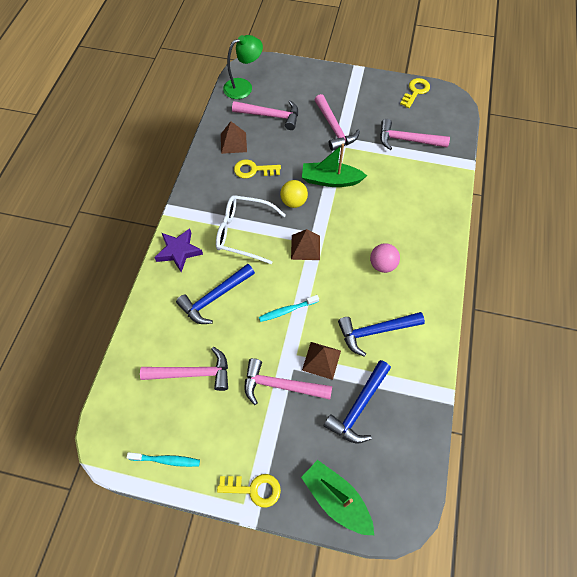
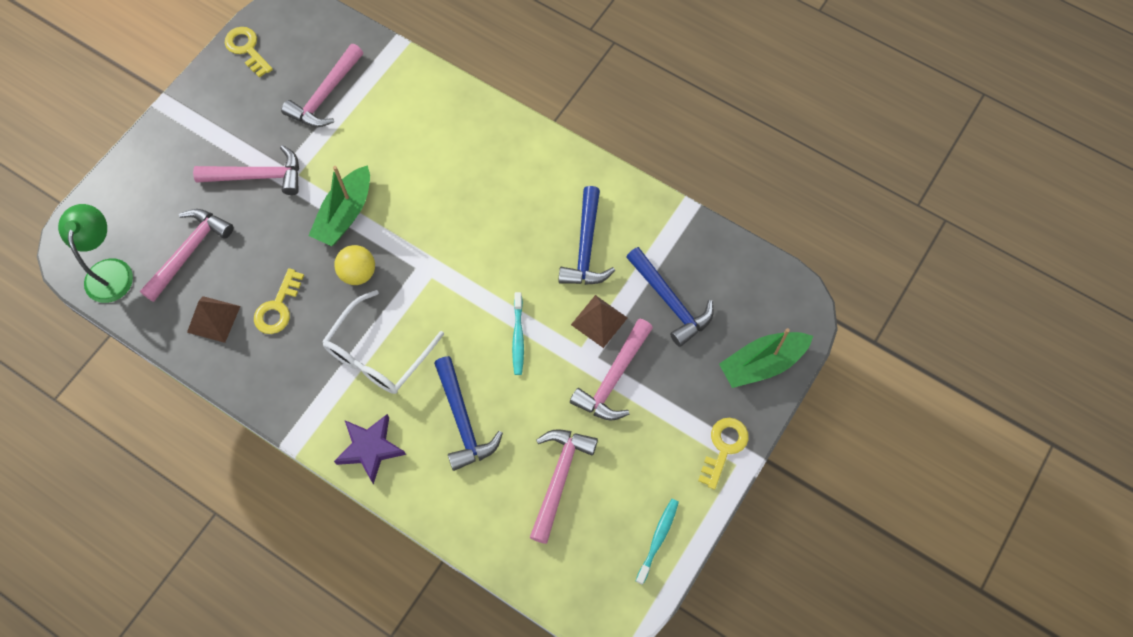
camera: 70 degrees left, 5 degrees up
brown pyramid [291,229,320,260] -> none
pink ball [370,243,400,273] -> none

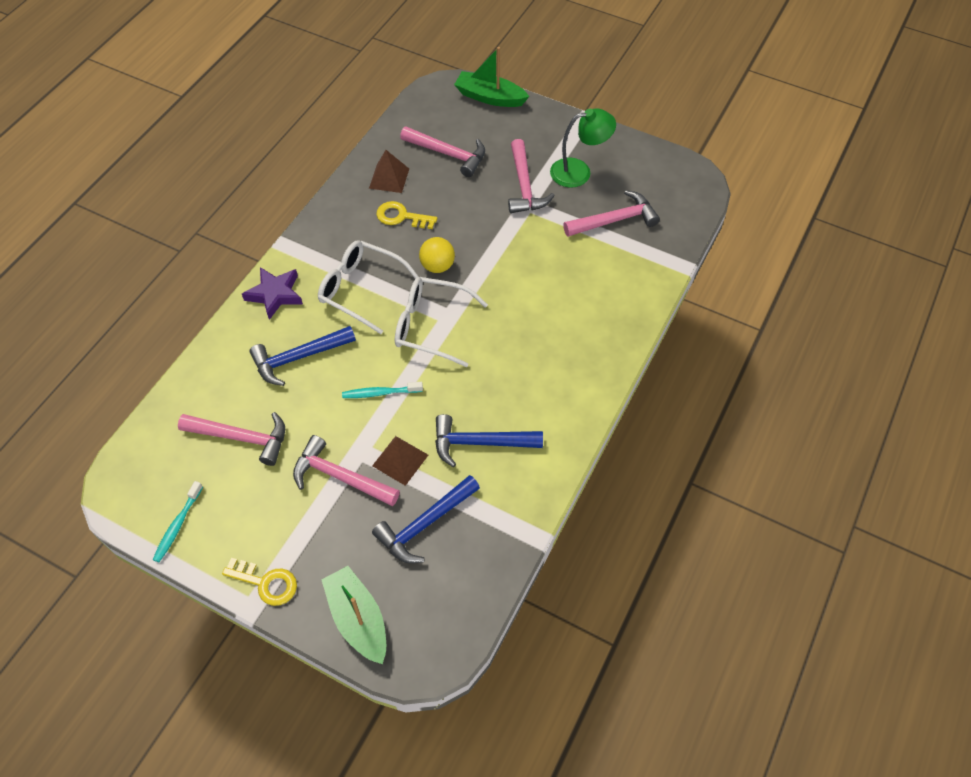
camera: 85 degrees right, 10 degrees down
green lamp [58,204,133,303] -> green lamp moved to [550,108,616,188]
yellow key [225,27,273,78] -> none
pink hammer [281,44,363,127] -> pink hammer turned 135 degrees clockwise [563,190,660,237]
green boat [308,165,370,246] -> green boat moved to [454,47,529,107]
turquoise toothbrush [636,499,679,585] -> turquoise toothbrush turned 90 degrees clockwise [153,481,203,562]
none -> white glasses [395,277,488,367]

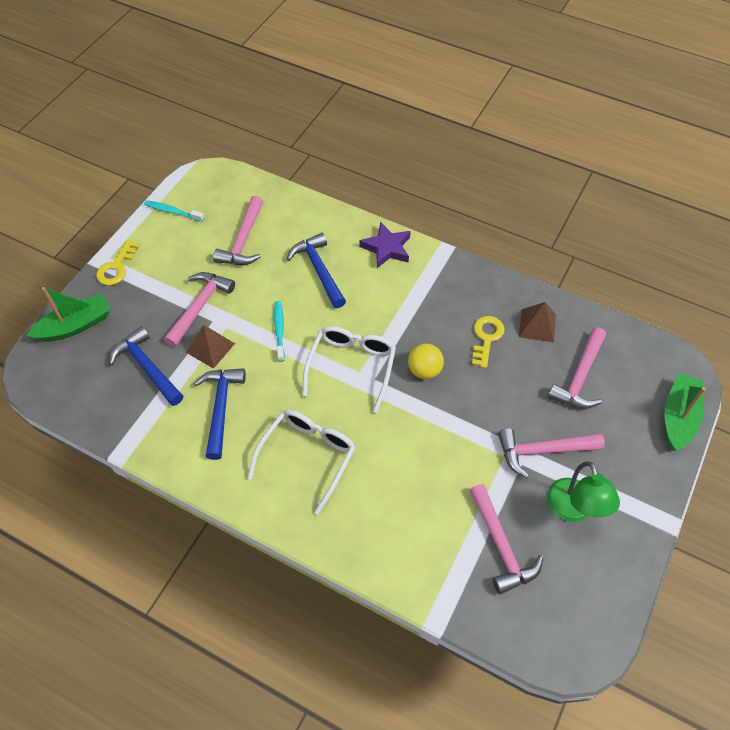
camera: 90 degrees right, 0 degrees up
white glasses [318,240,419,334] -> white glasses moved to [248,410,356,514]

